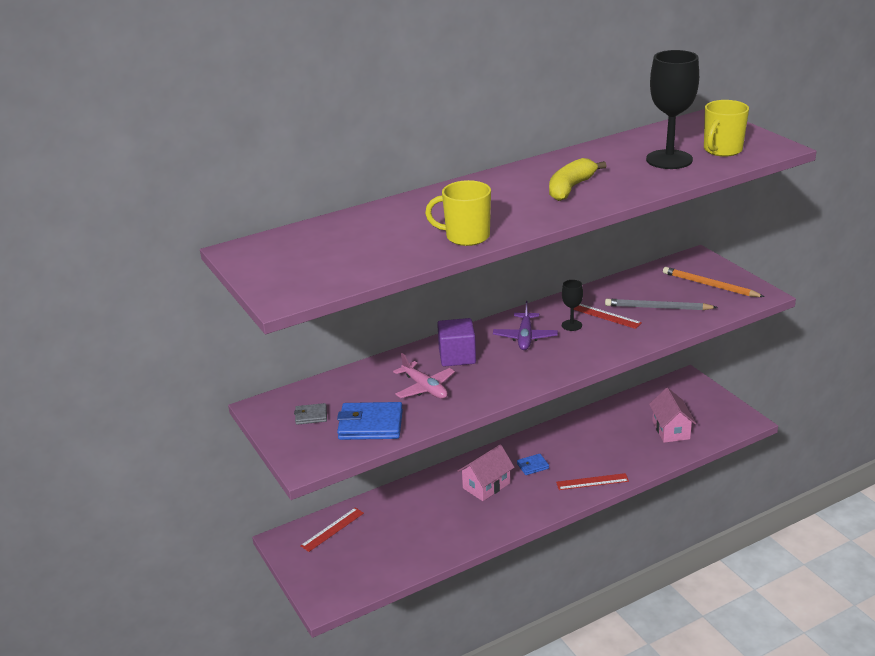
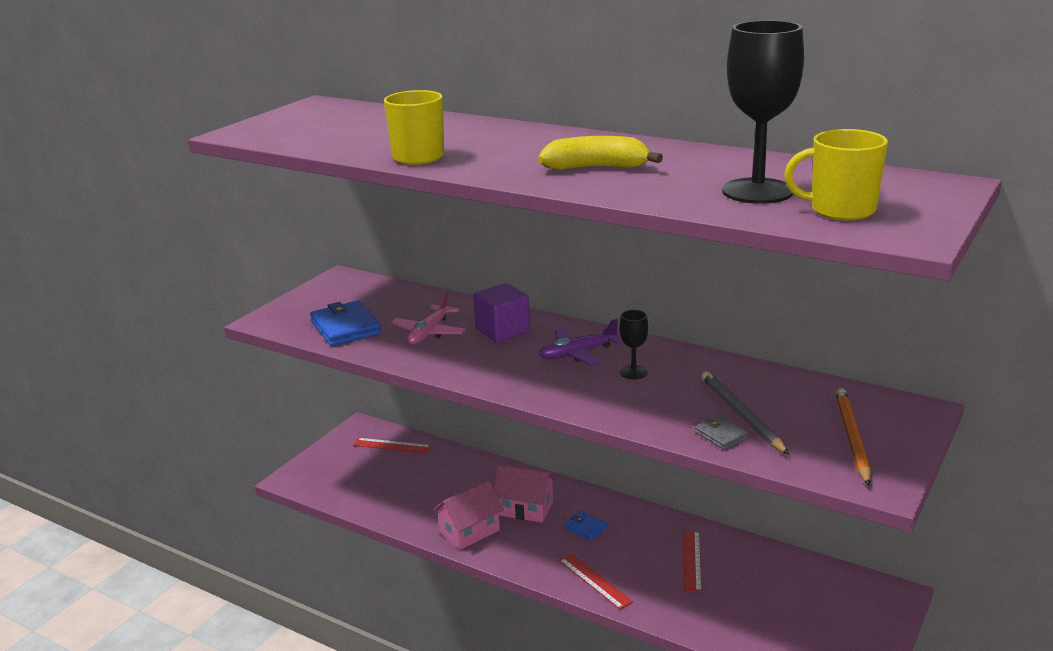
camera: 60 degrees right, 5 degrees down
grey wallet [294,403,327,425] -> grey wallet moved to [695,416,749,450]
red ruler [574,304,642,329] -> red ruler moved to [683,531,702,593]
pink house [649,388,696,443] -> pink house moved to [433,480,504,550]

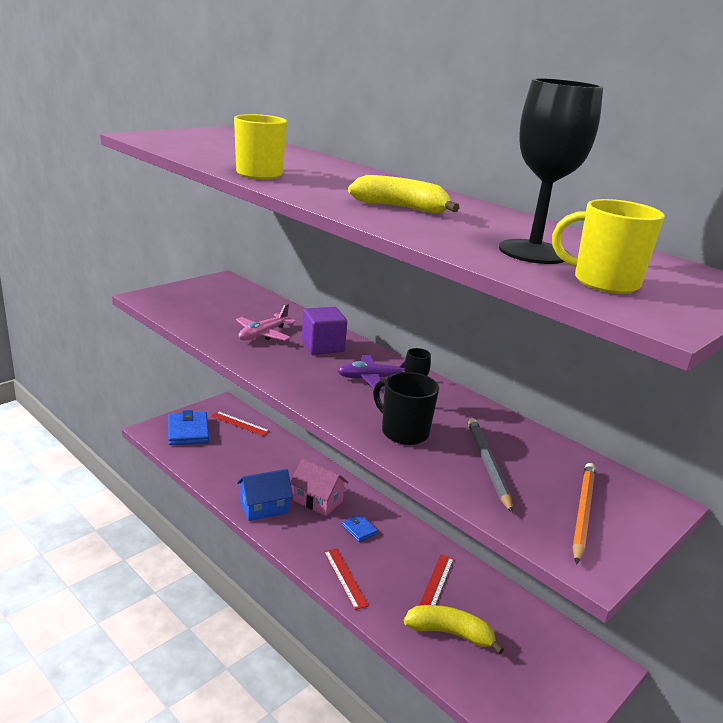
camera: 10 degrees right, 0 degrees up
blue wallet [310,301,381,346] -> blue wallet moved to [168,410,209,445]
pink house [433,480,504,550] -> blue house [237,469,293,521]
grey wallet [695,416,749,450] -> none
none -> black mug [373,372,439,445]
none -> yellow banana [404,605,504,654]

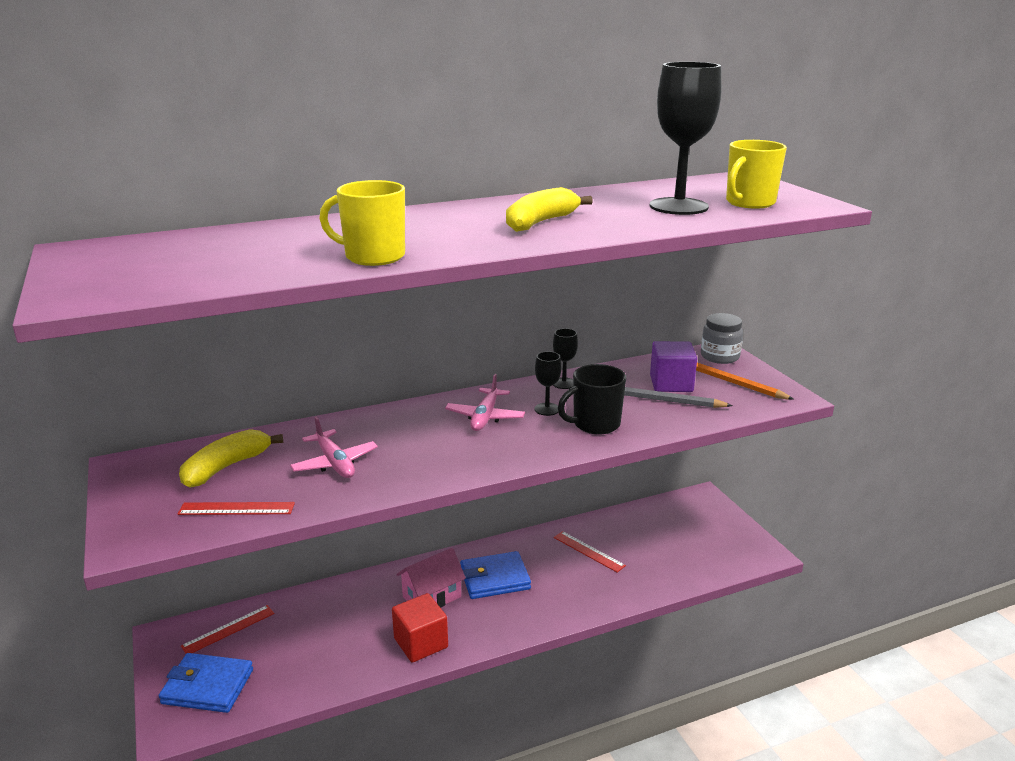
camera: 65 degrees left, 0 degrees up
blue house [237,469,293,521] -> red cube [392,593,448,663]
purple cube [302,307,347,355] -> purple cube moved to [650,341,697,392]
red ruler [324,548,369,610] -> red ruler moved to [177,502,295,515]
purple plane [337,355,405,390] -> pink plane [445,374,525,431]
blue wallet [342,515,378,542] -> blue wallet [460,551,531,599], size x1.92
yellow banana [404,605,504,654] -> yellow banana moved to [179,429,283,488]
none -> black goblet [553,328,578,389]
none -> grey jar [701,313,743,364]

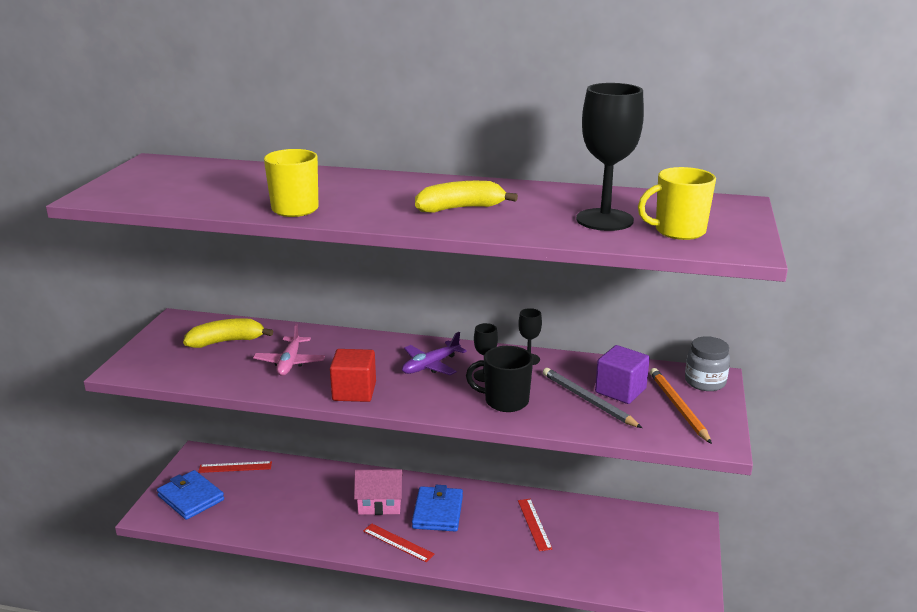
camera: 35 degrees right, 0 degrees up
red ruler [177,502,295,515] -> red ruler moved to [363,523,434,562]
red cube [392,593,448,663] -> red cube moved to [330,349,376,402]
pink plane [445,374,525,431] -> purple plane [402,332,467,375]
blue wallet [460,551,531,599] -> blue wallet turned 75 degrees clockwise [412,485,463,532]

